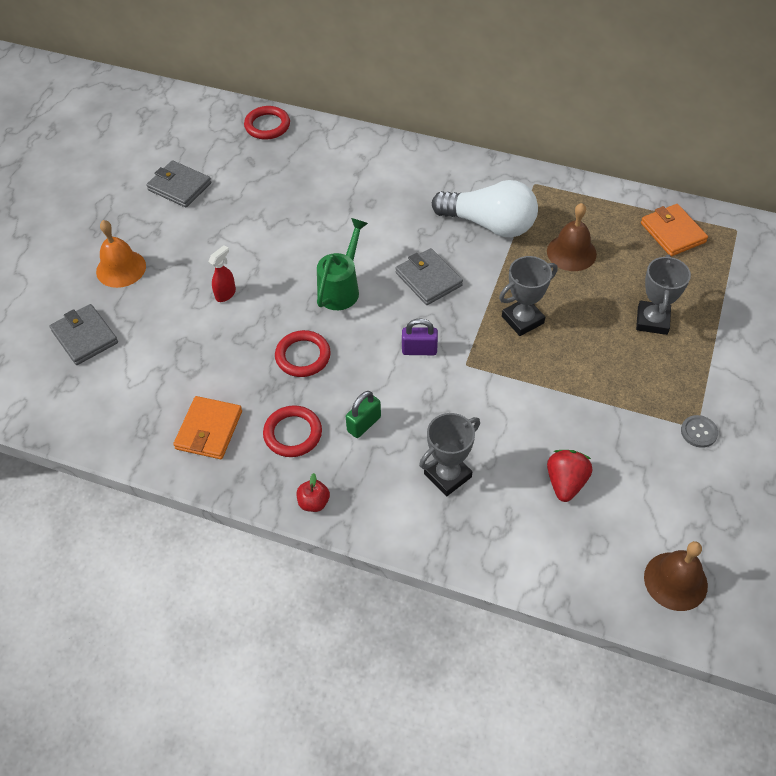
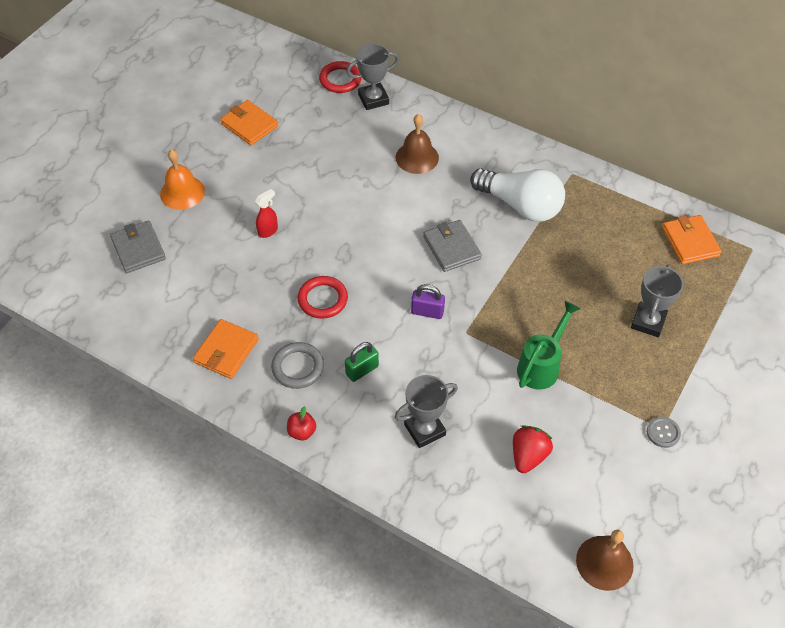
camera: 10 degrees right, 0 degrees up
grey wallet [146,160,211,207] -> orange wallet [220,100,278,145]
red ring [263,405,322,457] -> grey ring [271,342,324,389]
green watering can [317,218,368,310] -> green watering can moved to [517,301,580,390]
grey trophy [499,256,558,336] -> grey trophy moved to [346,44,399,110]
brown bell [547,203,597,271] -> brown bell moved to [396,114,439,174]

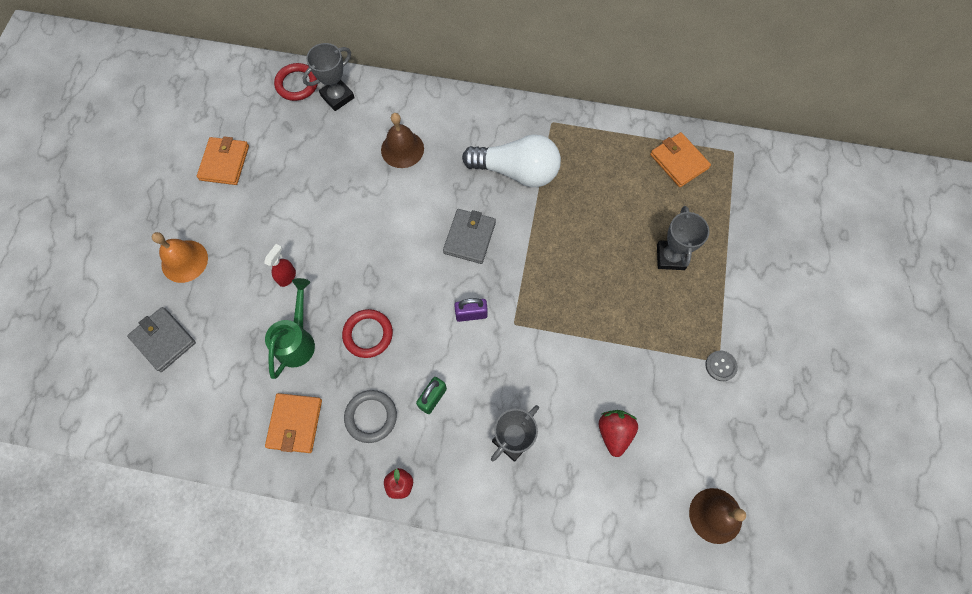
camera: 20 degrees left, 15 degrees up
orange wallet [220,100,278,145] -> orange wallet turned 75 degrees clockwise [197,136,249,185]
grey wallet [423,220,482,272] -> grey wallet turned 60 degrees clockwise [443,209,496,264]
green watering can [517,301,580,390] -> green watering can moved to [265,278,315,379]

